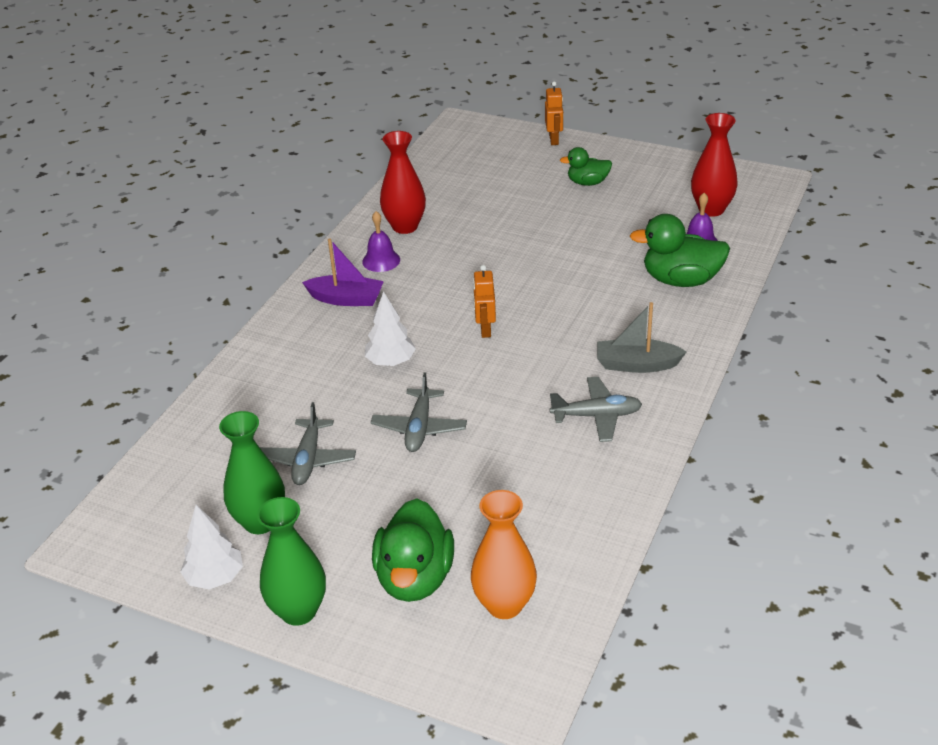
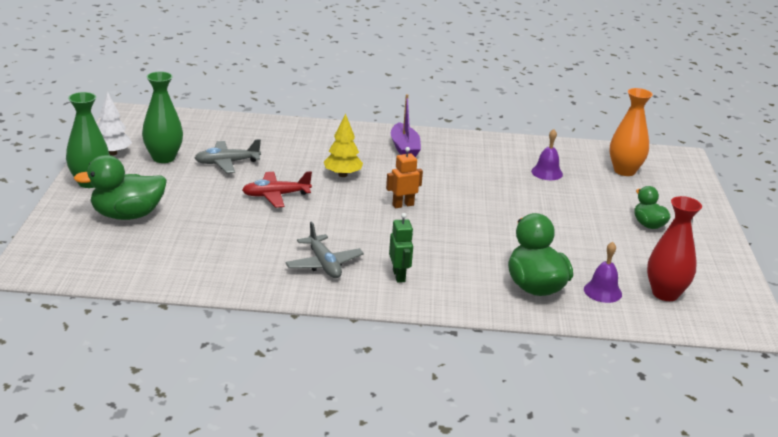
camera: 65 degrees right, 10 degrees down
purple bell [362,211,400,272] -> purple bell moved to [531,129,563,180]
white tree [365,291,416,366] -> yellow tree [324,113,363,177]
grey plane [370,372,467,452] -> red plane [242,171,312,208]
red vase [380,131,426,234] -> none
orange vase [471,490,537,619] -> orange vase moved to [609,88,653,176]
orange robot [545,81,563,145] -> none
grey boat [597,302,687,373] -> green robot [389,213,413,283]

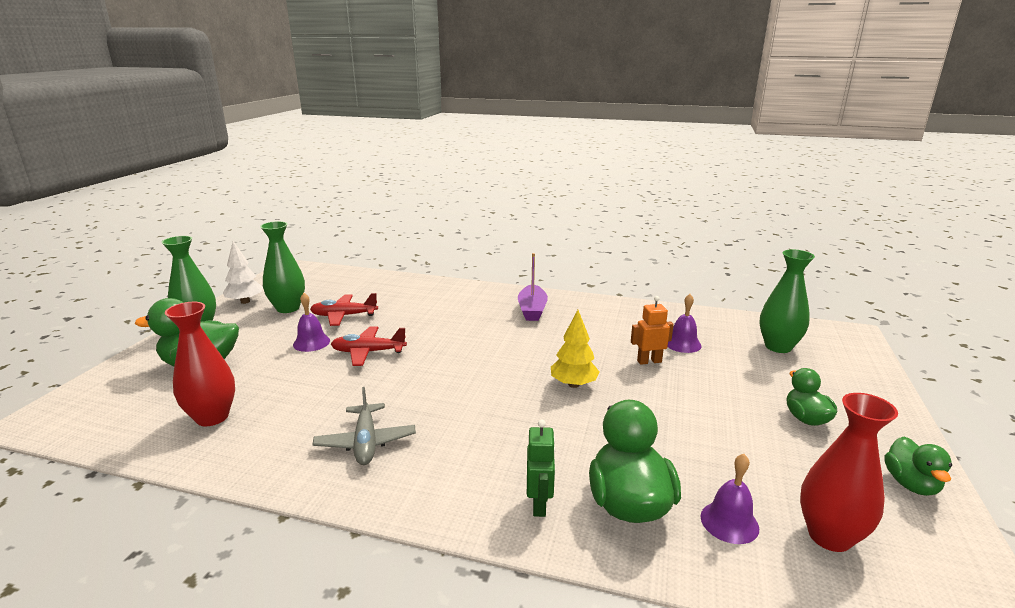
camera: 15 degrees right, 5 degrees down
grey plane [195,139,261,173] -> red plane [310,293,378,326]
yellow tree [324,113,363,177] -> yellow tree moved to [551,310,599,388]
orange robot [386,147,423,208] -> orange robot moved to [631,296,674,365]
green robot [389,213,413,283] -> green robot moved to [527,419,556,517]
orange vase [609,88,653,176] -> green vase [759,249,815,353]
none -> red vase [165,302,235,426]
none -> purple bell [293,293,330,352]
none -> green duck [884,437,952,496]

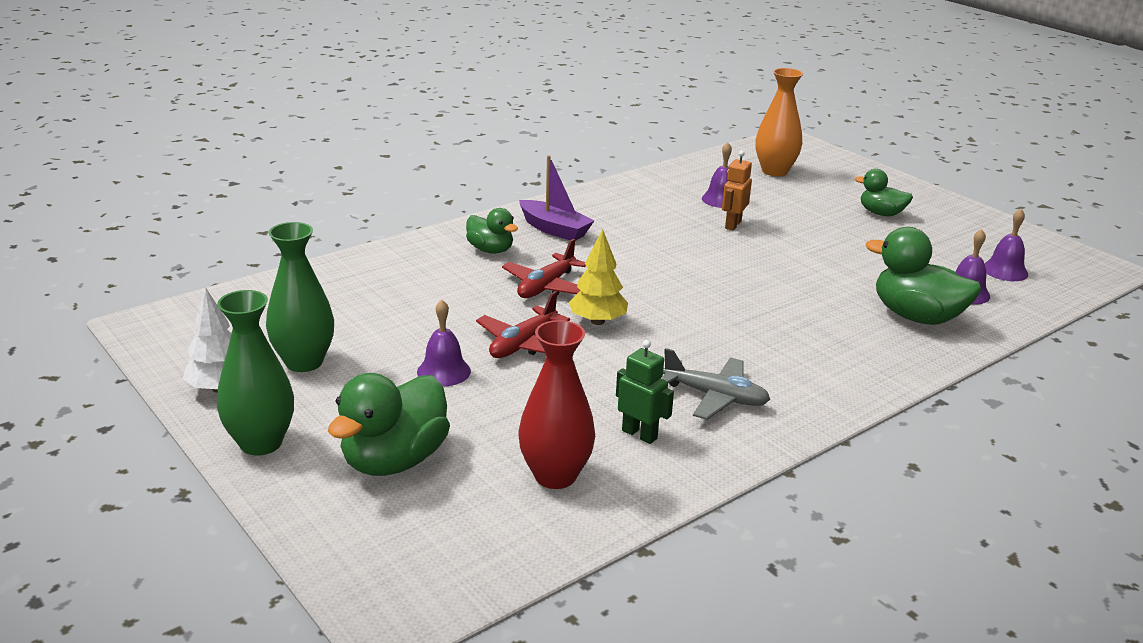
camera: 55 degrees left, 5 degrees up
red plane [310,293,378,326] -> red plane moved to [502,238,586,298]
green robot [527,419,556,517] -> green robot moved to [616,340,674,444]
yellow tree [551,310,599,388] -> yellow tree moved to [568,229,628,325]
green vase [759,249,815,353] -> orange vase [755,68,803,177]
red vase [800,393,898,552] -> purple bell [984,209,1028,281]
green duck [884,437,952,496] -> green duck moved to [466,208,518,254]

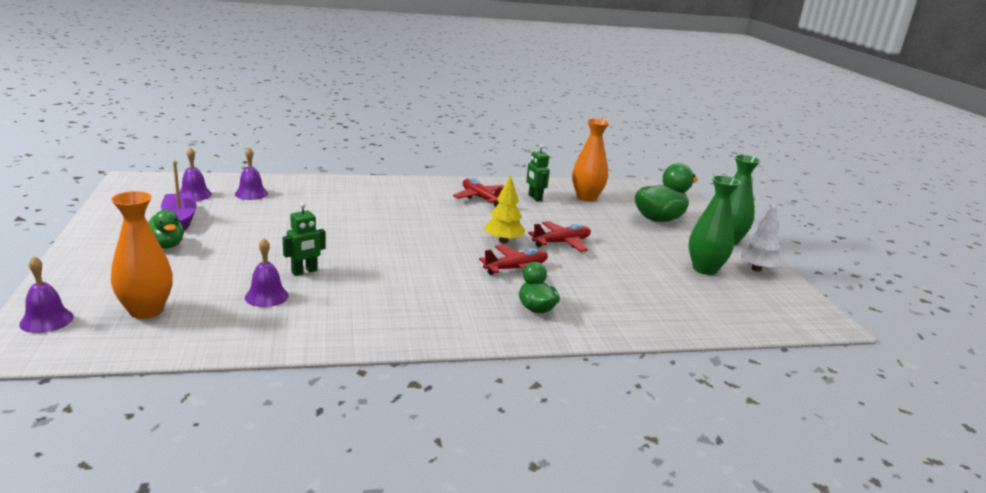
camera: 155 degrees left, 5 degrees down
purple bell [417,300,471,386] -> purple bell moved to [19,256,74,333]
purple boat [519,155,594,241] -> purple boat moved to [161,162,197,231]
red vase [519,320,595,489] -> orange vase [572,118,610,201]
grey plane [661,348,770,420] -> red plane [453,178,504,207]
orange robot [722,150,752,231] -> green robot [283,202,326,276]
green duck [866,227,981,325] -> none

